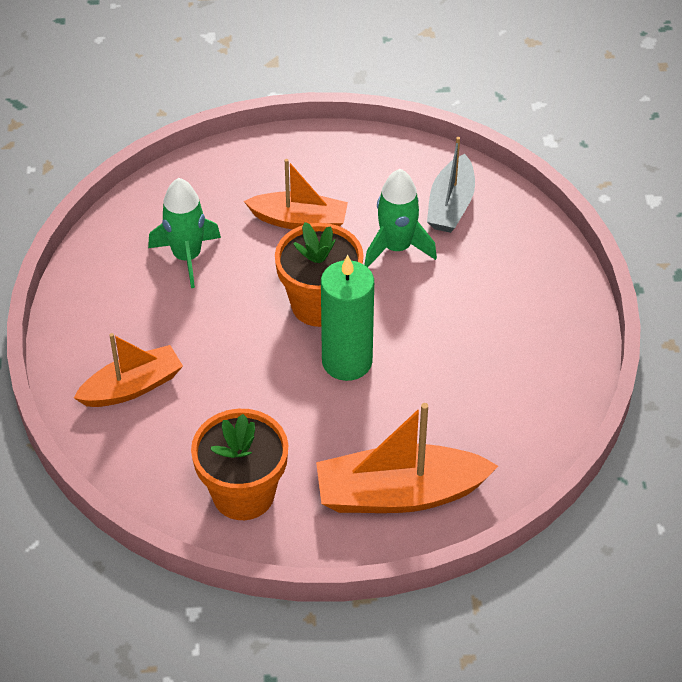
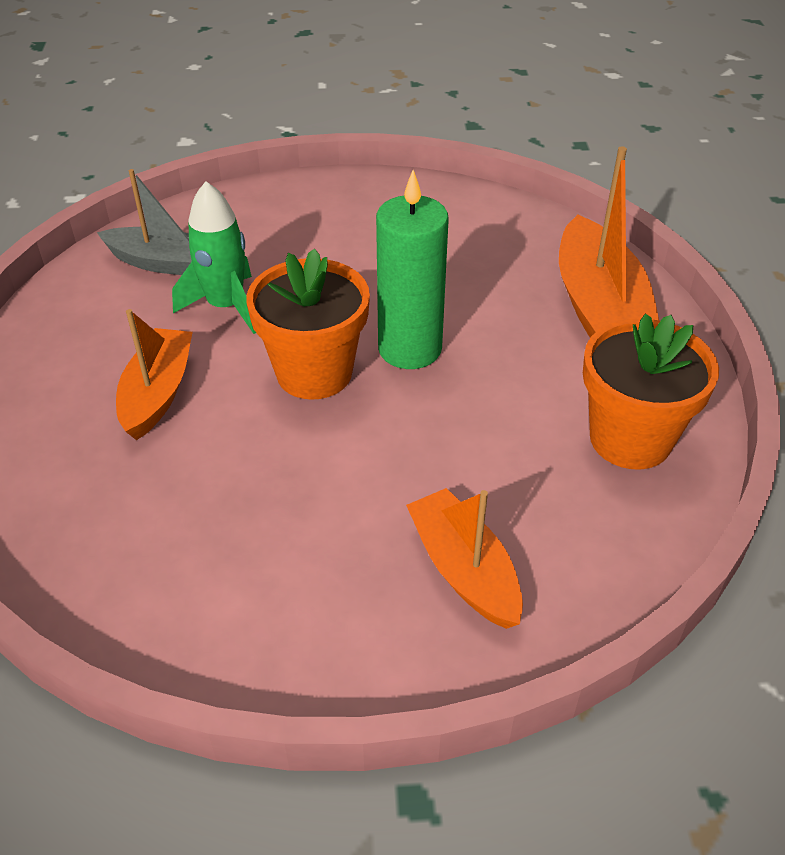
camera: 90 degrees left, 5 degrees down
green rocket [148,178,221,288] -> none

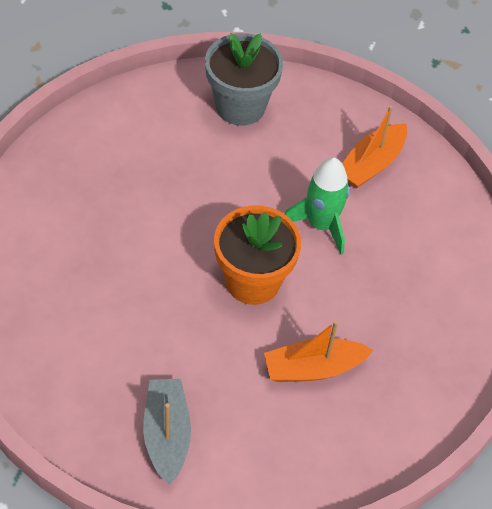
camera: 115 degrees left, 10 degrees up
green rocket [172,181,256,334] -> green rocket moved to [285,157,350,255]
green candle [376,170,449,369] -> none
orange boat [559,146,659,337] -> none
orange flower pot [583,314,719,470] -> grey flower pot [205,33,283,126]

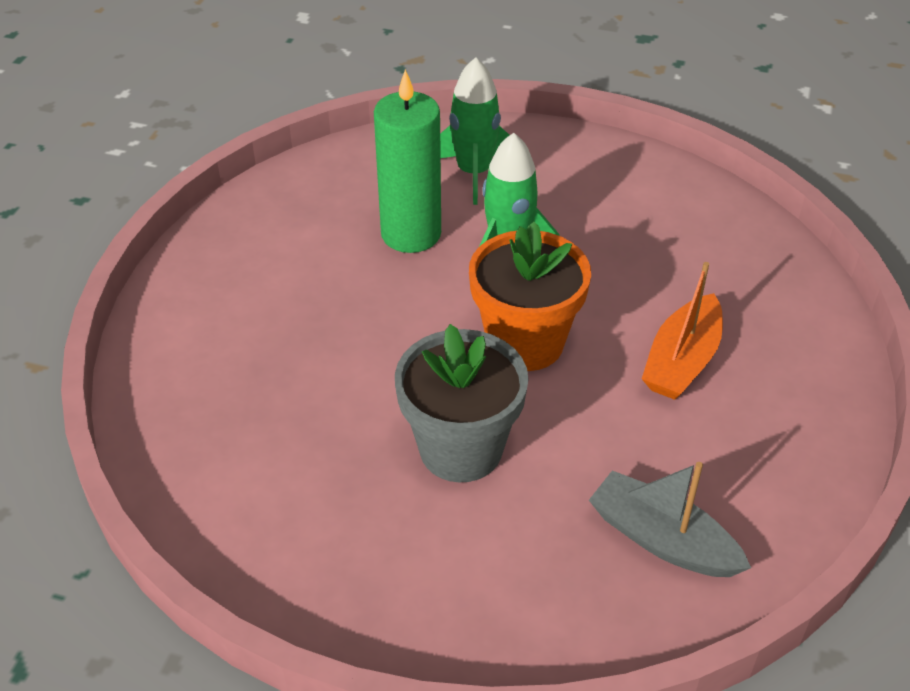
camera: 45 degrees left, 10 degrees down
grey flower pot [205,33,283,126] -> grey flower pot moved to [395,324,529,482]
orange boat [342,106,407,188] -> green rocket [440,57,510,205]
none -> green candle [374,70,441,253]

